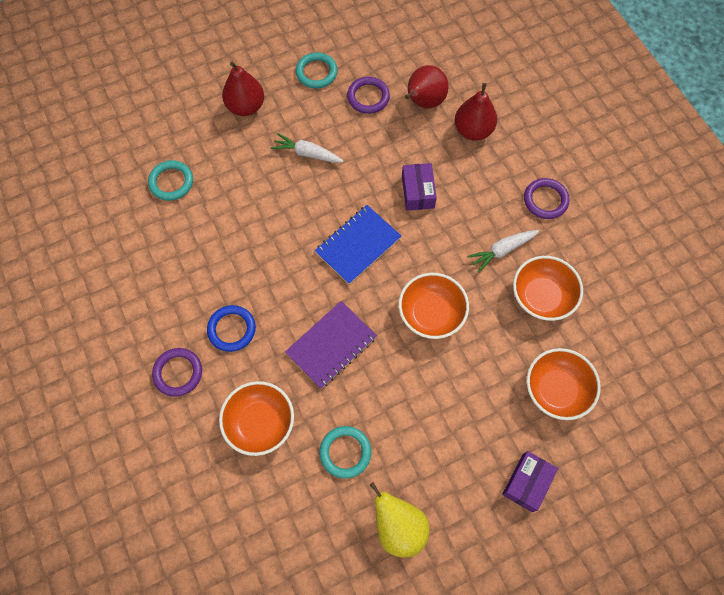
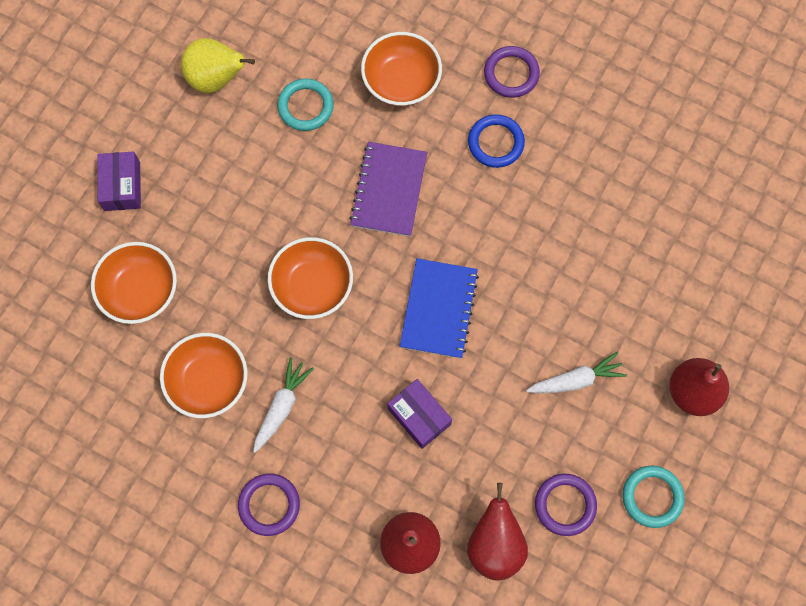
camera: 145 degrees right, 5 degrees up
turquoise ring [148,160,193,201] -> none

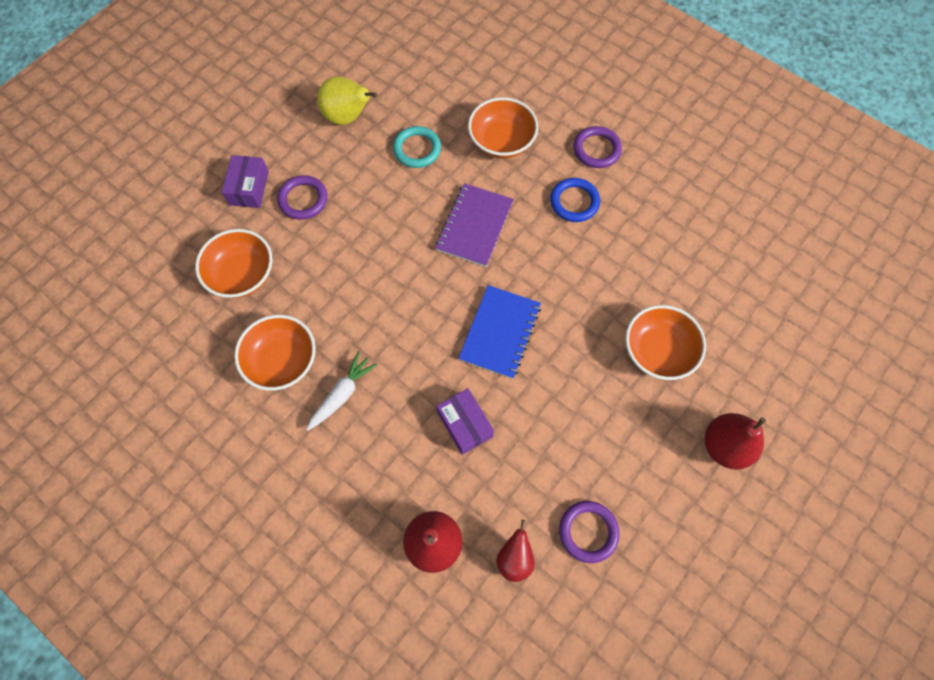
camera: 10 degrees right, 5 degrees down
purple ring [238,474,300,536] -> purple ring moved to [277,175,327,220]
orange bowl [268,237,353,319] -> orange bowl moved to [625,305,706,380]
red pear [467,483,528,581] -> red pear [496,520,535,582], size x0.65
white carrot [526,352,627,393] -> none
turquoise ring [623,466,685,528] -> none

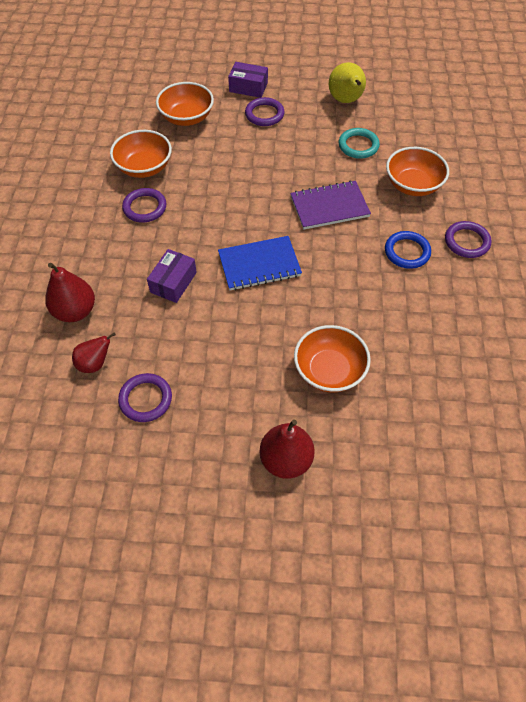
camera: 55 degrees right, 10 degrees down
purple box [221,155,269,208] -> purple box turned 45 degrees clockwise [228,62,268,98]
white carrot [306,351,377,431] -> purple ring [122,188,167,223]

